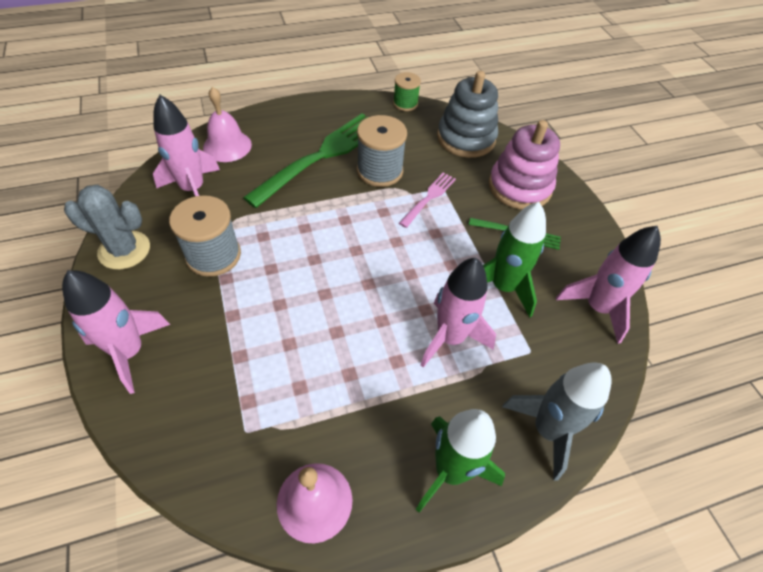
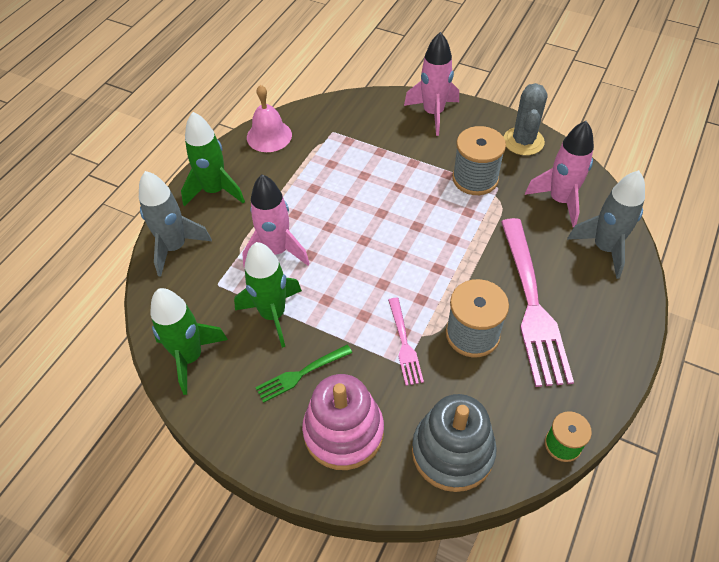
camera: 140 degrees right, 0 degrees up
grey cactus [64,185,150,270] -> grey cactus turned 45 degrees counterclockwise [504,83,547,155]
pink bell [203,87,252,162] -> grey rocket [567,170,645,279]
green fork [243,113,368,208] -> pink fork [501,218,574,387]
pink rocket [556,226,661,344] -> green rocket [150,288,228,395]

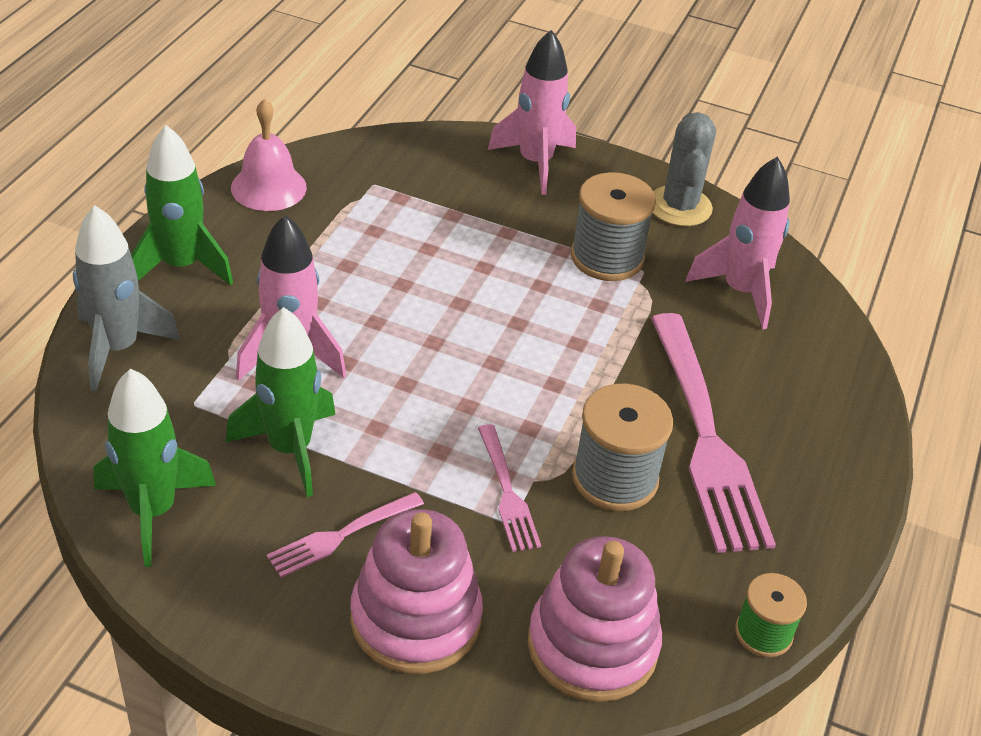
camera: 10 degrees left, 10 degrees down
green fork [255,345,352,403] -> pink fork [266,492,424,578]
grey stacking toy [412,394,497,492] -> pink stacking toy [528,536,662,702]
grey rocket [567,170,645,279] -> none

